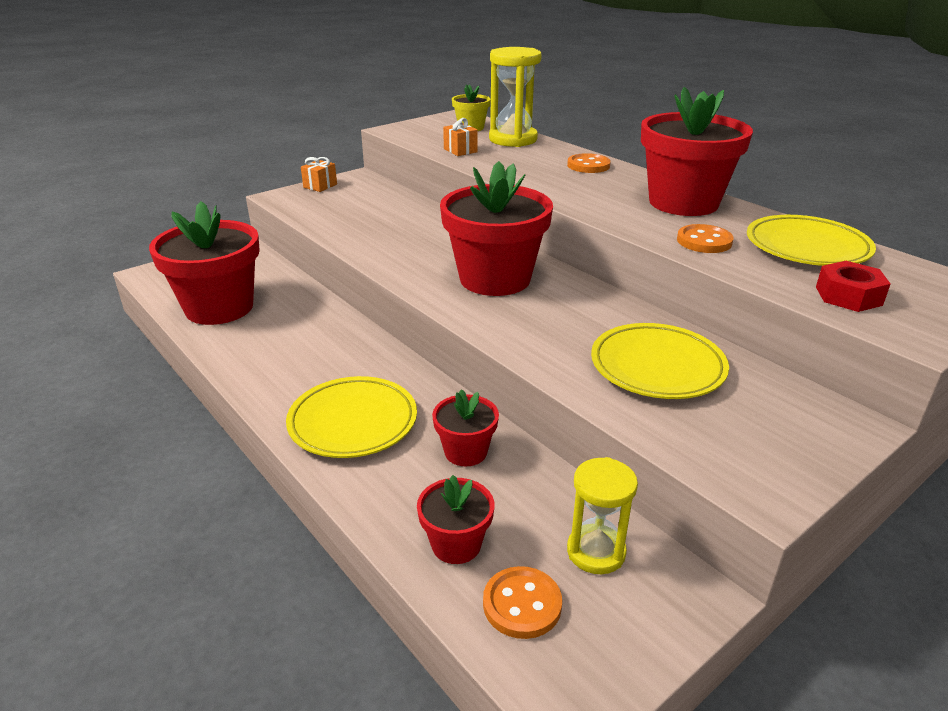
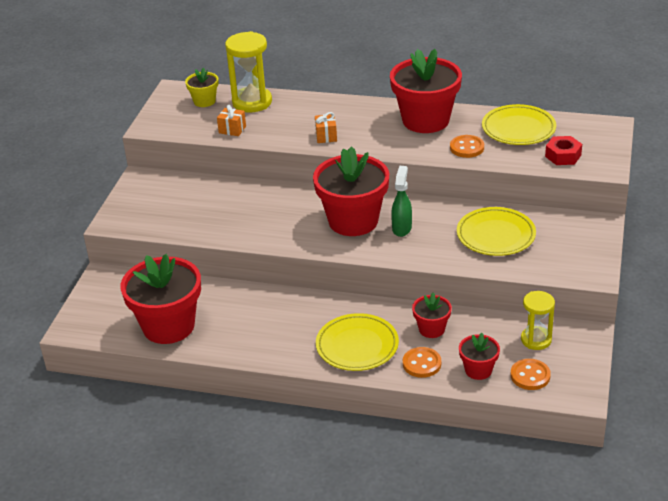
camera: 35 degrees left, 5 degrees up
orange gift [301,157,337,192] -> orange gift moved to [315,112,337,143]
orange button [567,153,611,173] -> orange button moved to [403,347,441,378]
none -> green spray bottle [391,166,412,237]

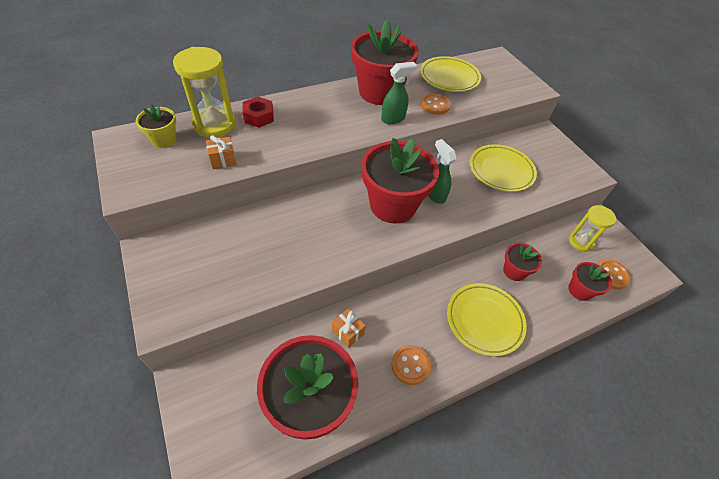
camera: 45 degrees left, 15 degrees up
orange gift [315,112,337,143] -> orange gift moved to [332,308,366,348]
orange button [403,347,441,378] -> orange button moved to [391,345,431,385]
red nut [545,136,582,165] -> red nut moved to [242,97,274,128]
none -> green spray bottle [381,62,417,124]

